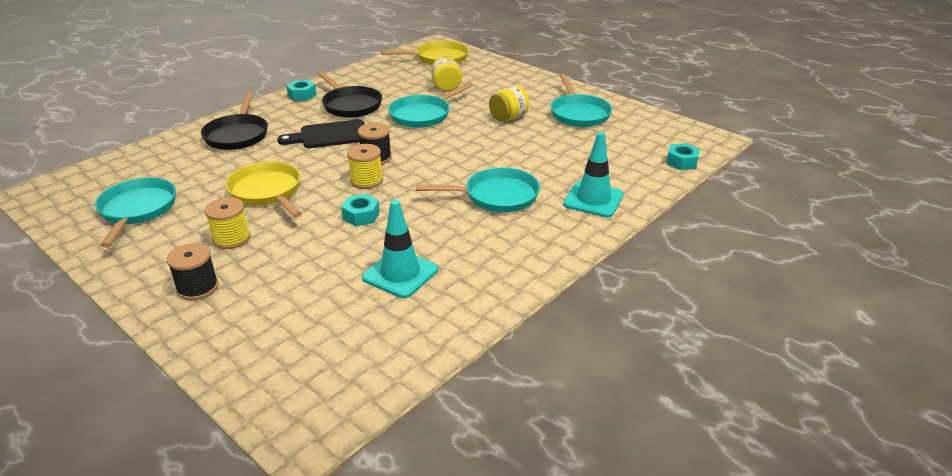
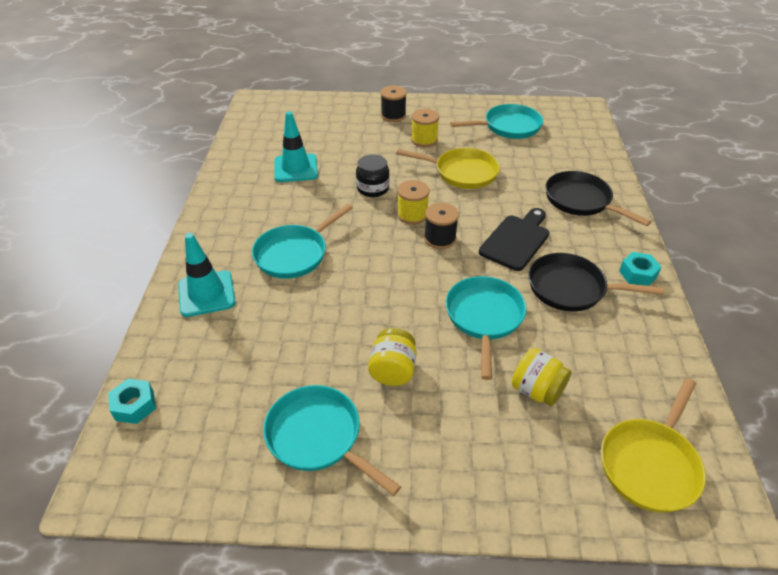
camera: 140 degrees right, 10 degrees up
turquoise pan [95,177,176,248] -> turquoise pan turned 60 degrees counterclockwise [450,104,543,139]
turquoise nut [341,194,380,226] -> black jar [356,154,390,197]

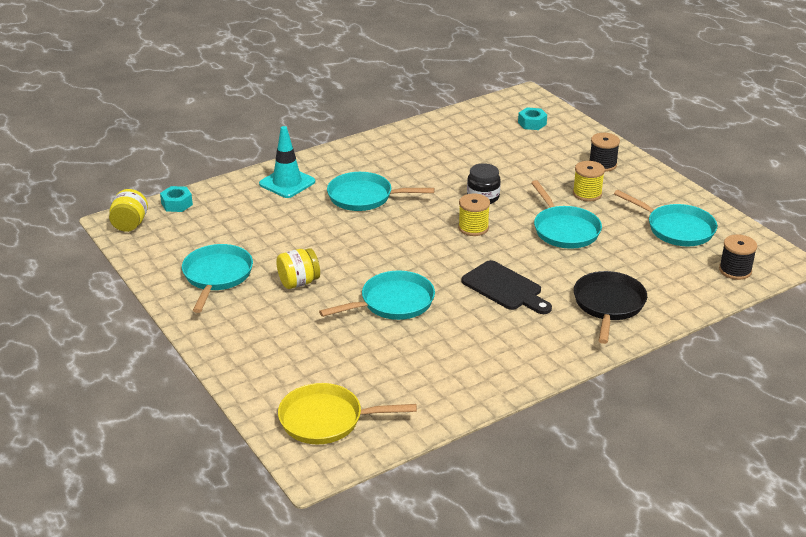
camera: 55 degrees right, 10 degrees down
turquoise traffic cone [274,111,318,182] -> none
yellow pan [396,148,500,189] -> turquoise pan [531,180,602,249]
black spool [424,203,459,249] -> black spool moved to [719,234,757,280]
black cutting board [479,208,549,271] -> black cutting board turned 45 degrees clockwise [461,260,552,314]
yellow jar [512,348,571,406] -> yellow jar moved to [109,189,148,232]
black pan [529,253,664,312] -> none
turquoise nut [619,252,662,286] -> turquoise nut moved to [518,107,547,130]

